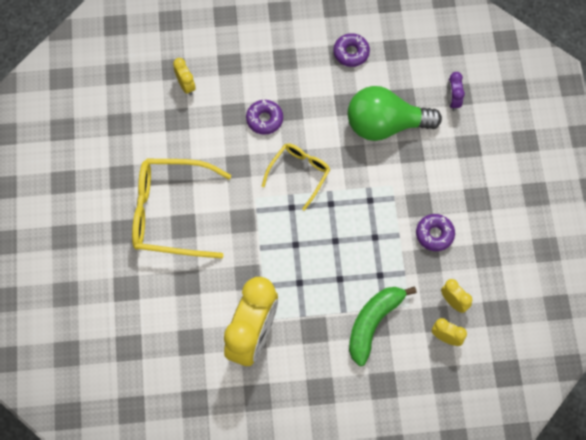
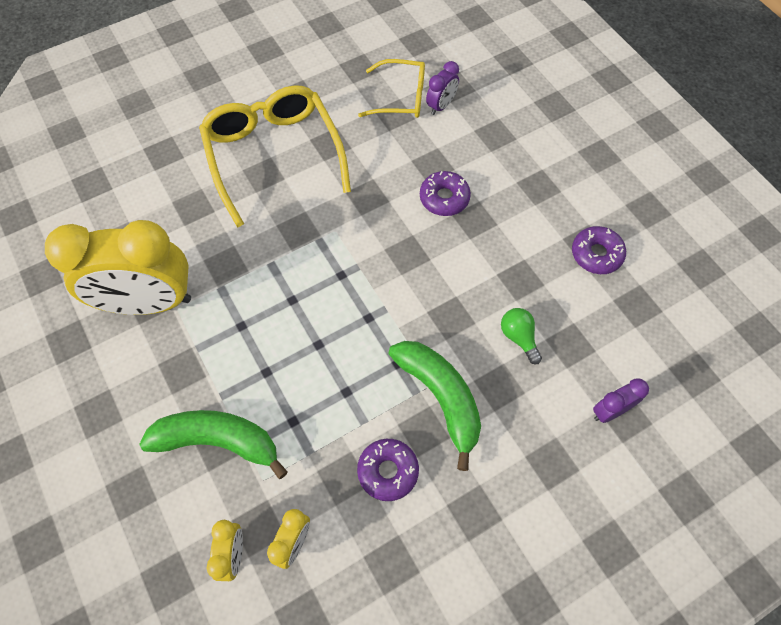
camera: 65 degrees right, 5 degrees down
yellow clock [173,58,196,95] -> purple clock [426,61,459,115]
yellow glasses [262,143,330,211] -> yellow glasses moved to [358,59,425,118]
green light bulb [348,86,442,141] -> green light bulb [501,308,542,364], size x0.41
none -> green banana [388,341,481,471]

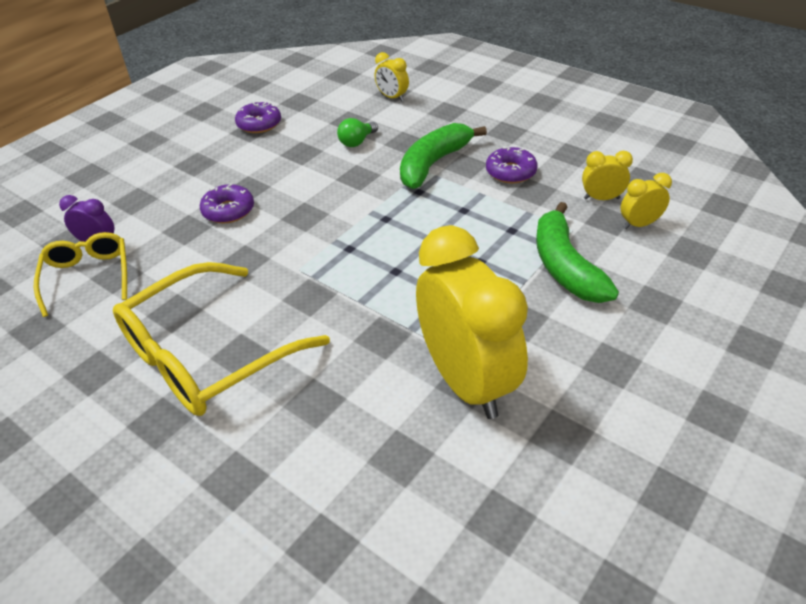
camera: 110 degrees left, 20 degrees down
purple clock [593,379,649,423] -> yellow clock [375,52,409,102]

